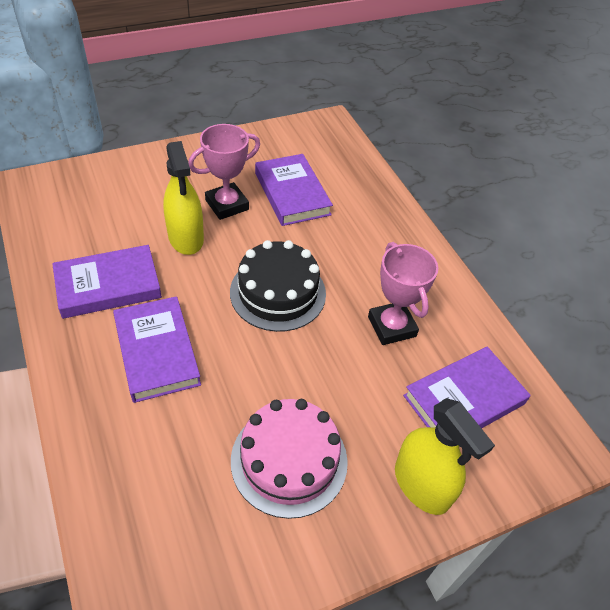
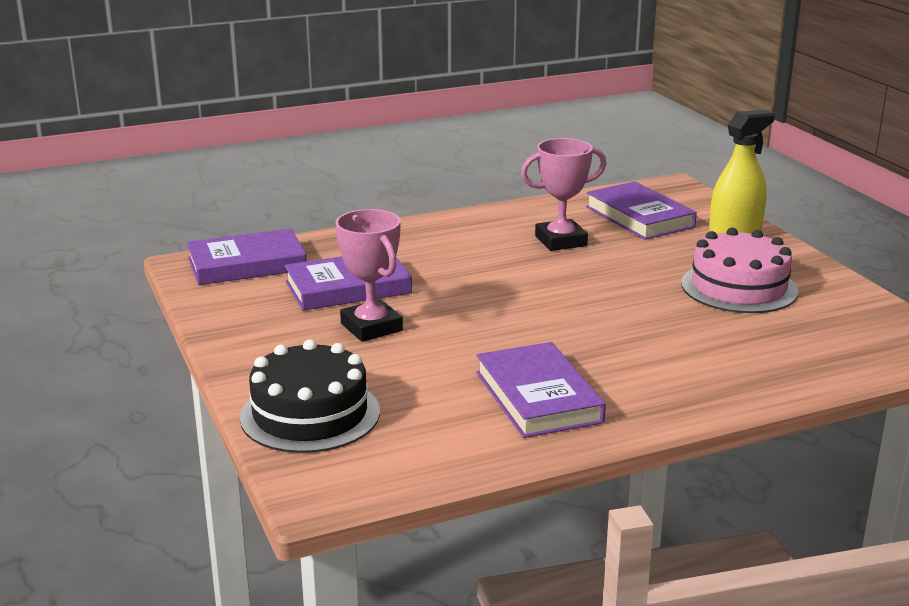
camera: 85 degrees left, 25 degrees down
purple book [113,296,201,403] -> purple book moved to [187,229,306,285]
yellow spray bottle [163,141,204,255] -> none
black cake [230,240,326,332] -> black cake moved to [240,339,380,453]

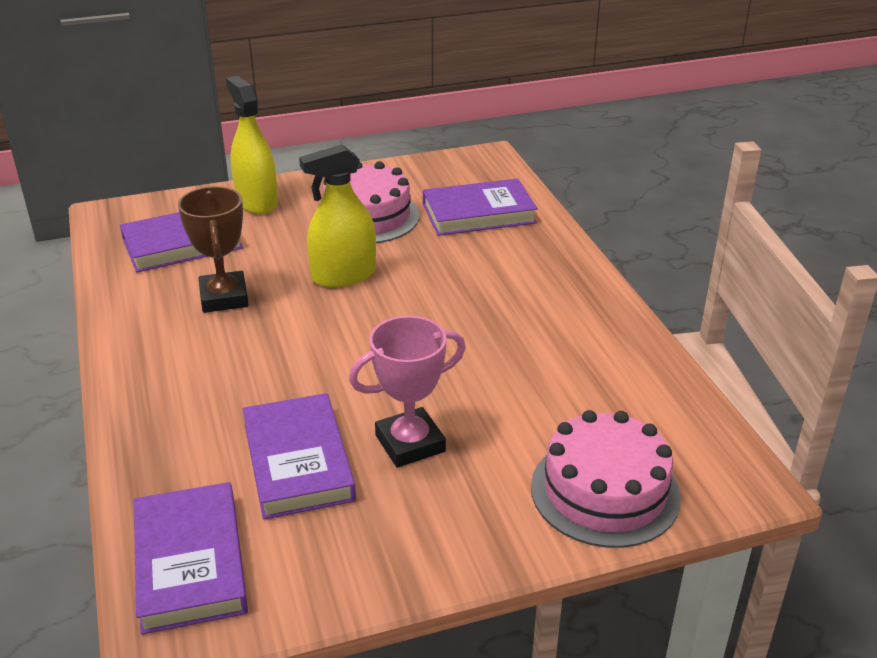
camera: 85 degrees left, 10 degrees up
black cake [240,339,380,453] -> pink cake [531,410,681,548]
purple book [476,342,606,438] -> purple book moved to [423,179,538,236]
pink trophy [521,138,607,251] -> brown trophy [178,186,249,313]
none -> yellow spray bottle [299,145,376,287]

